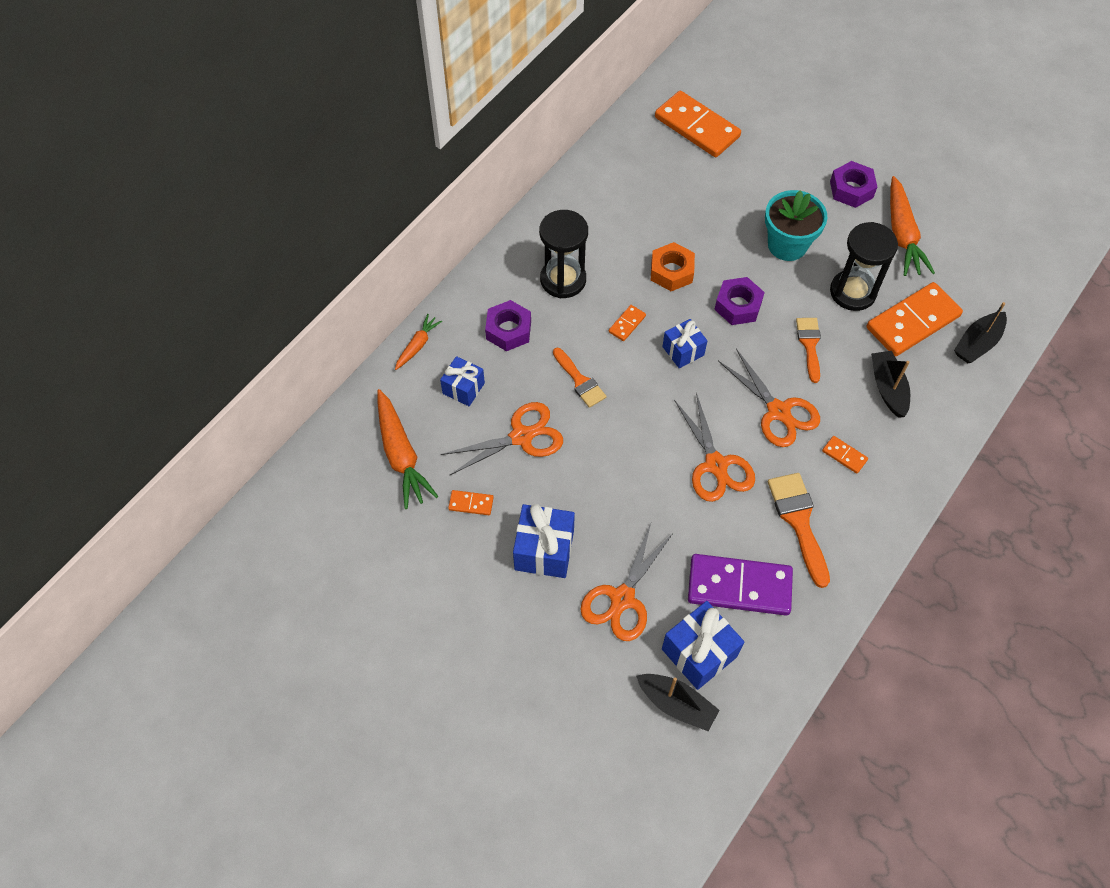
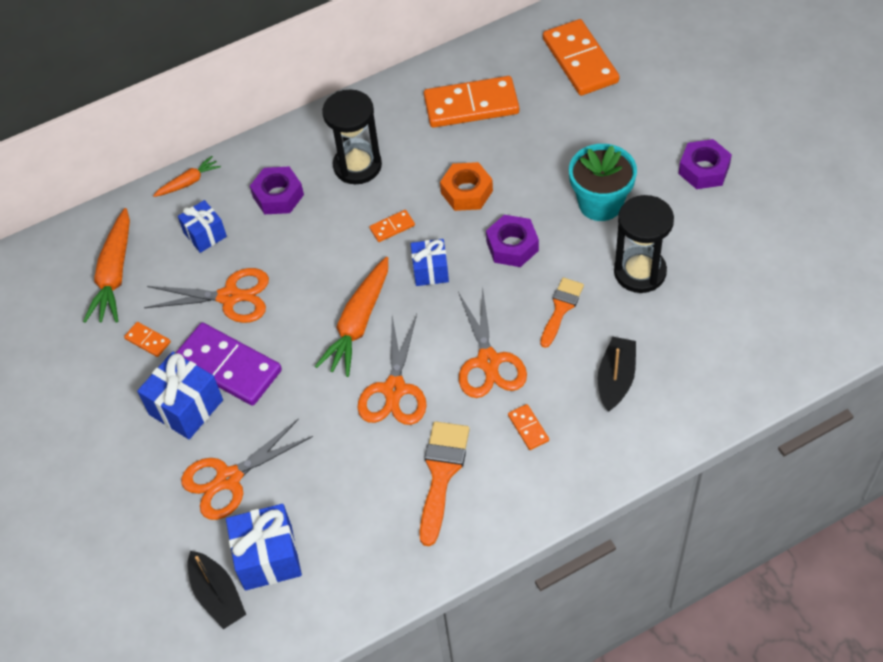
camera: 30 degrees right, 5 degrees down
orange brush [553,348,607,408] -> none
purple domino [688,554,793,616] -> purple domino moved to [176,323,282,406]
orange domino [866,282,963,357] -> orange domino moved to [424,76,519,128]
orange carrot [890,176,935,276] -> orange carrot moved to [315,257,388,377]
black boat [954,302,1007,363] -> none

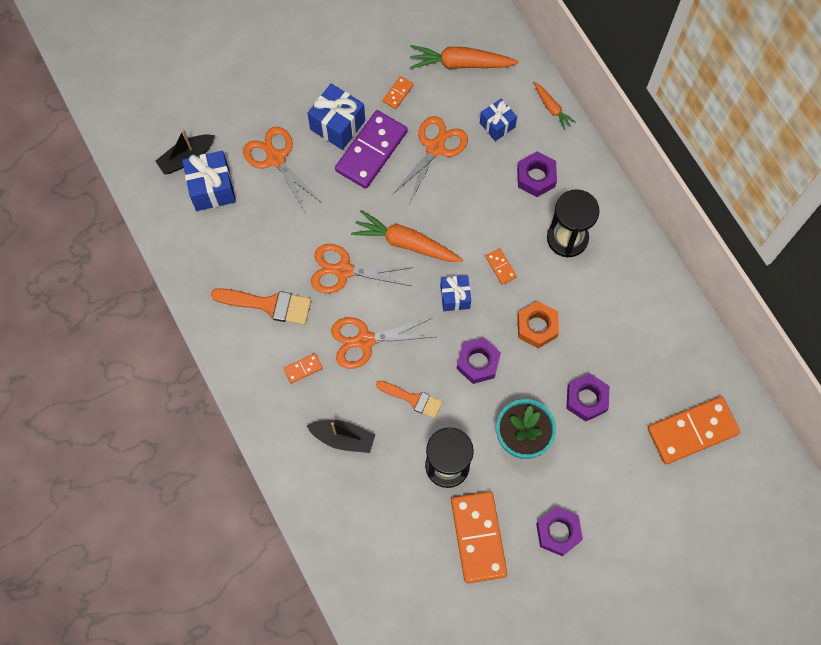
camera: 85 degrees right, 15 degrees up
orange scissors [144,268,269,323] -> orange scissors turned 150 degrees counterclockwise [392,116,468,204]
orange domino [424,76,519,128] -> orange domino moved to [451,491,507,583]
none -> purple nut [566,373,609,421]

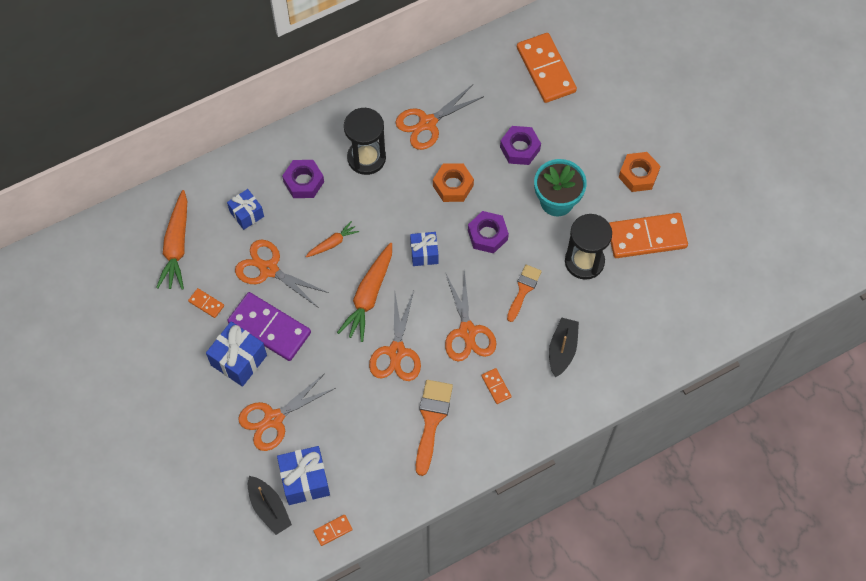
camera: 90 degrees left, 5 degrees down
orange domino [485,248,517,285] -> orange domino moved to [314,515,353,546]
orange carrot [534,82,576,130] -> orange carrot moved to [305,221,359,257]
purple nut [536,507,583,556] -> orange nut [619,152,661,192]
none -> orange scissors [396,85,484,150]

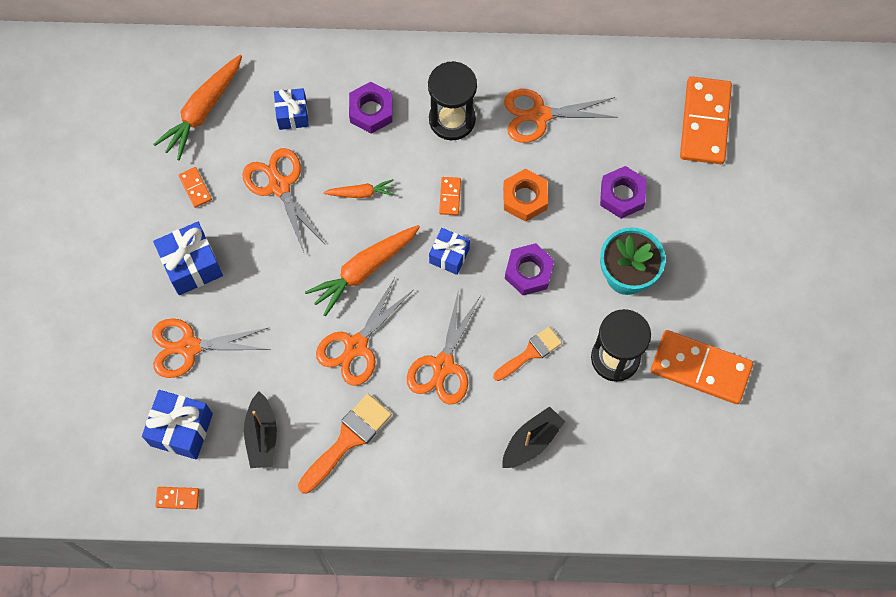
camera: 30 degrees right, 5 degrees up
purple domino [227,292,311,361] -> none
black boat [248,476,292,535] -> black boat moved to [244,391,277,468]
orange domino [481,368,512,404] -> orange domino moved to [439,177,461,215]
orange nut [619,152,661,192] -> none

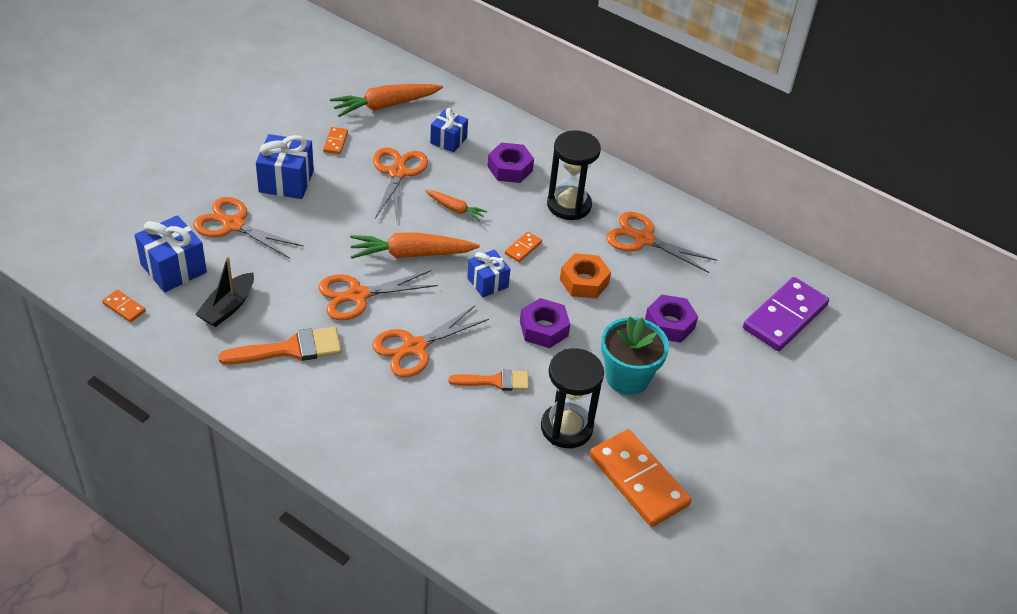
camera: 30 degrees right, 25 degrees down
black boat [502,406,565,468] -> none
orange domino [680,76,732,164] -> purple domino [743,277,829,351]

